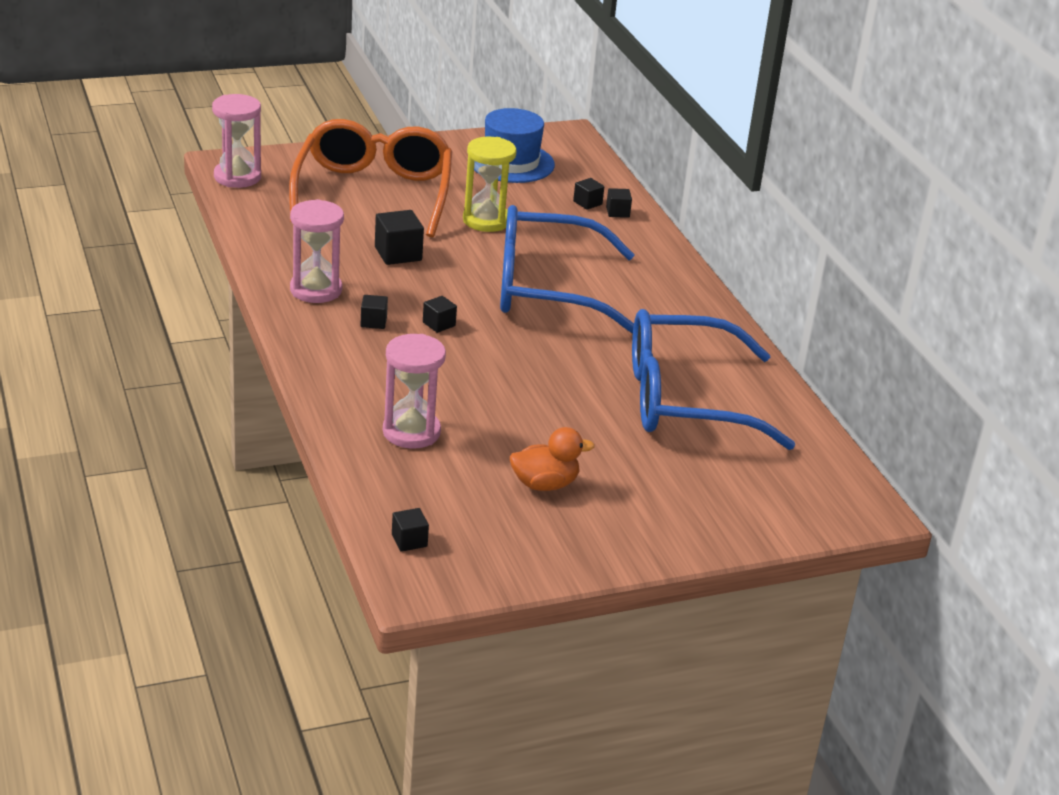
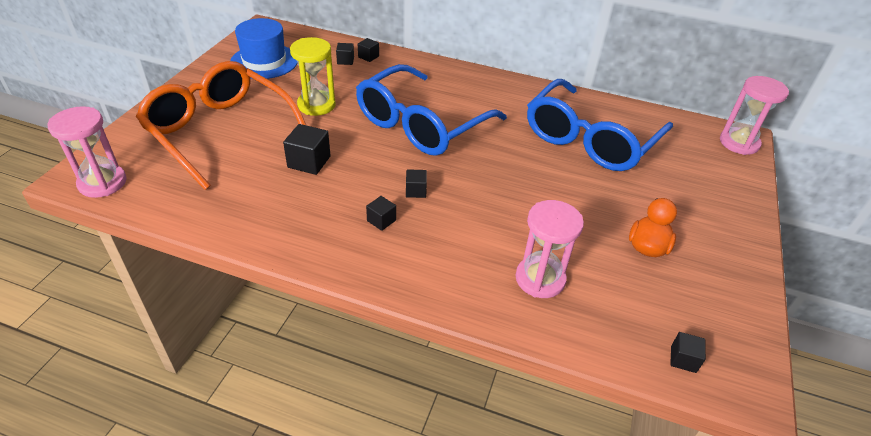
camera: 50 degrees left, 10 degrees up
pink hourglass [290,199,344,303] -> pink hourglass moved to [720,76,789,155]

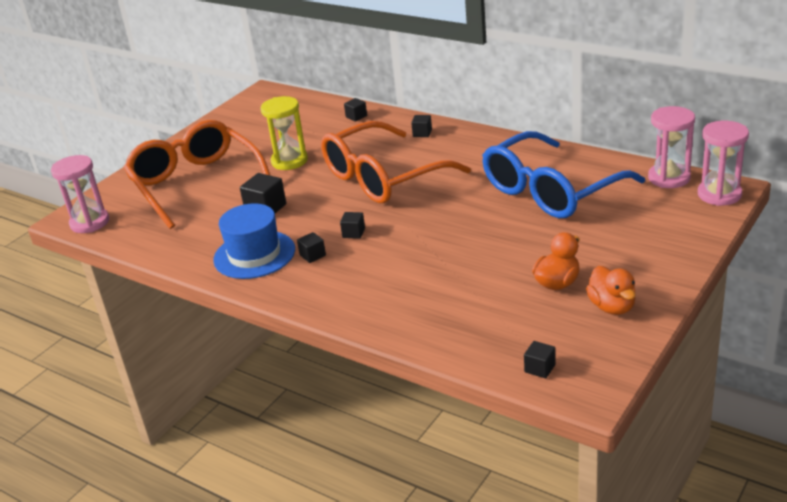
camera: 20 degrees right, 10 degrees down
blue hat [230,18,297,79] -> blue hat moved to [213,203,295,279]
black cube [336,43,354,65] -> black cube moved to [411,115,432,137]
blue glasses [356,64,507,156] -> orange glasses [321,121,471,203]
pink hourglass [516,200,584,298] -> pink hourglass moved to [648,106,695,188]
none -> orange duck [586,266,636,315]

